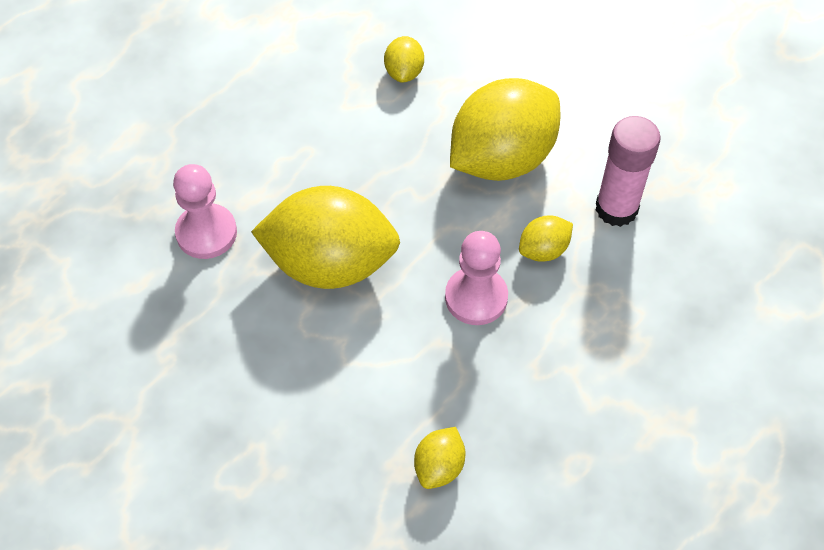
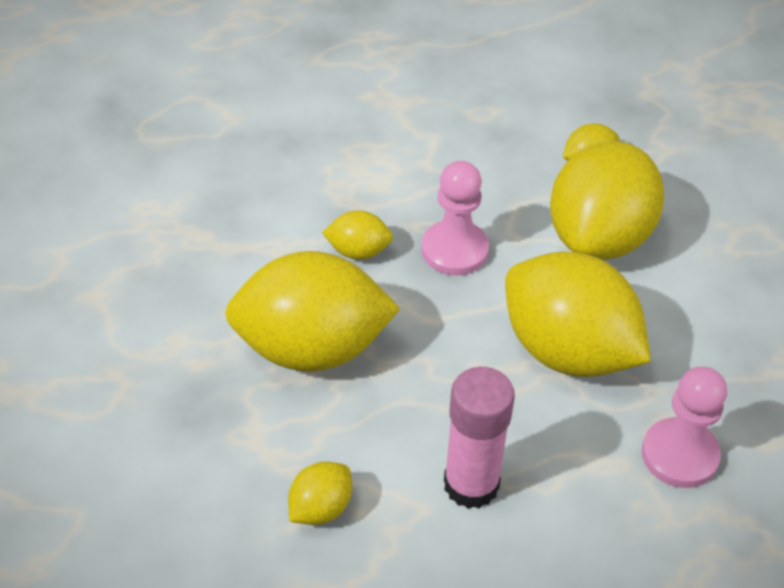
camera: 145 degrees left, 10 degrees down
pink glue stick [595,116,661,227] -> pink glue stick moved to [444,367,515,509]
none -> yellow lemon [550,141,664,260]

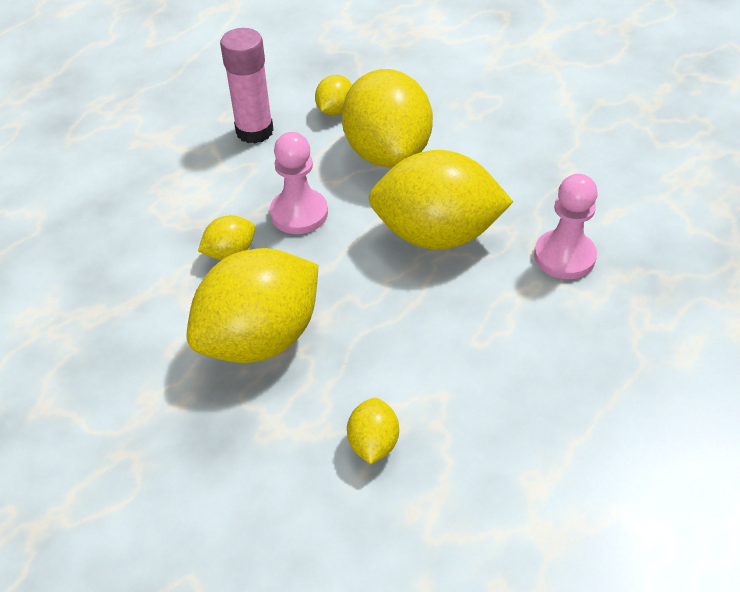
camera: 35 degrees left, 0 degrees up
pink glue stick [444,367,515,509] -> pink glue stick moved to [220,28,274,144]

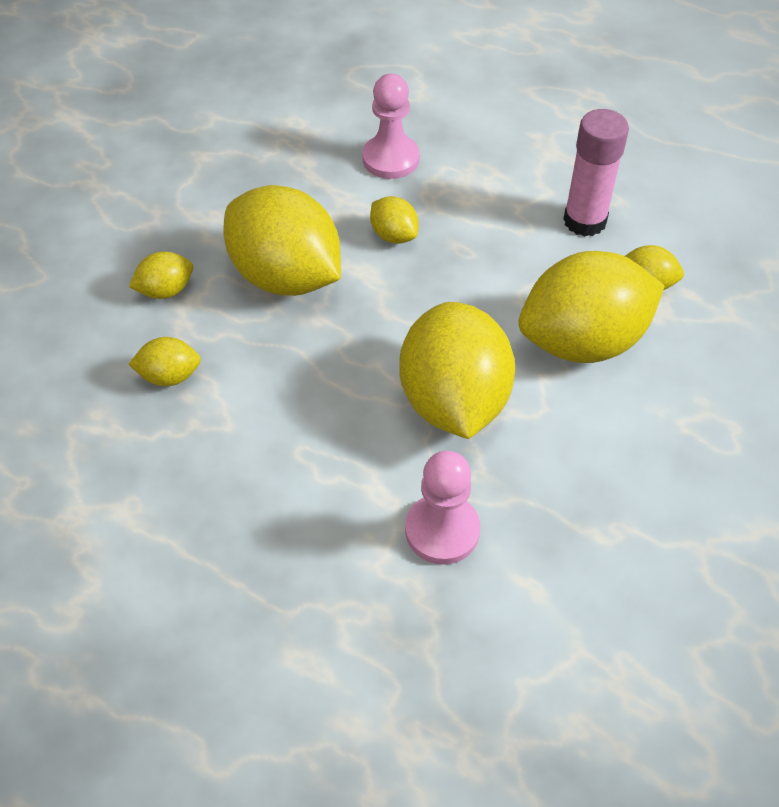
camera: 80 degrees right, 5 degrees up
pink pawn [270,132,328,234] -> pink pawn moved to [362,74,420,179]
none -> yellow lemon [129,252,193,299]

